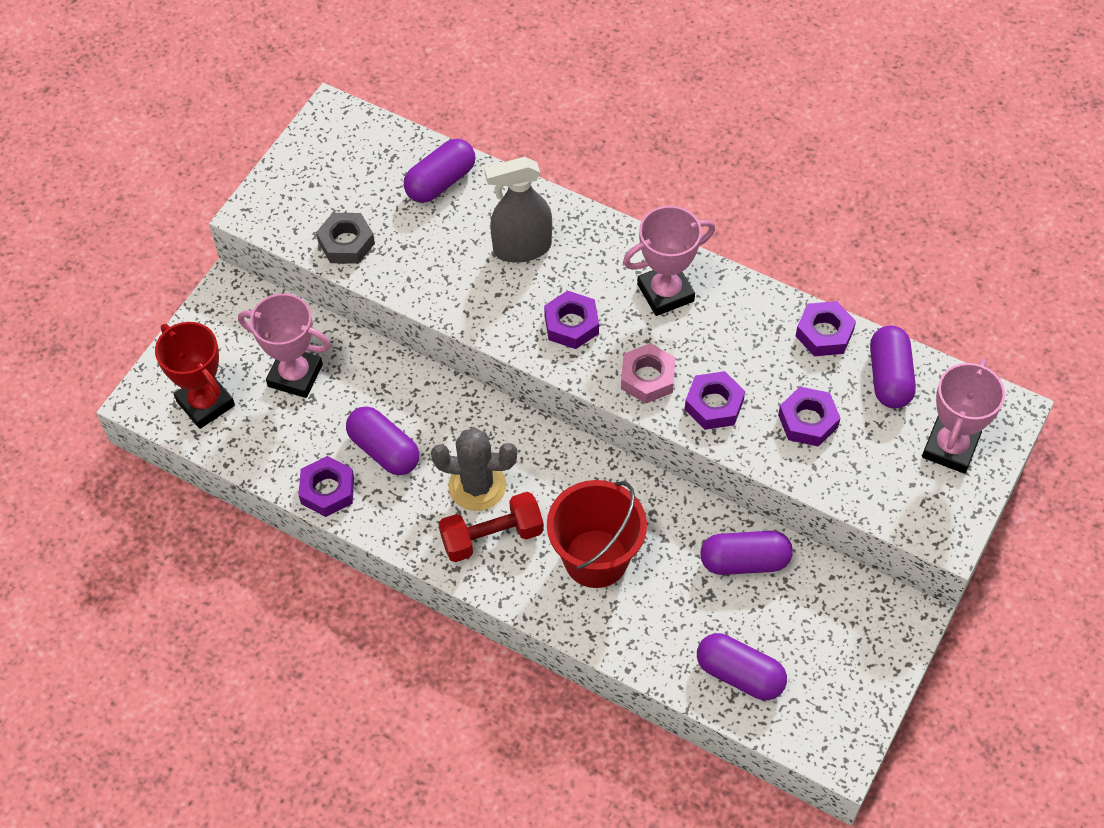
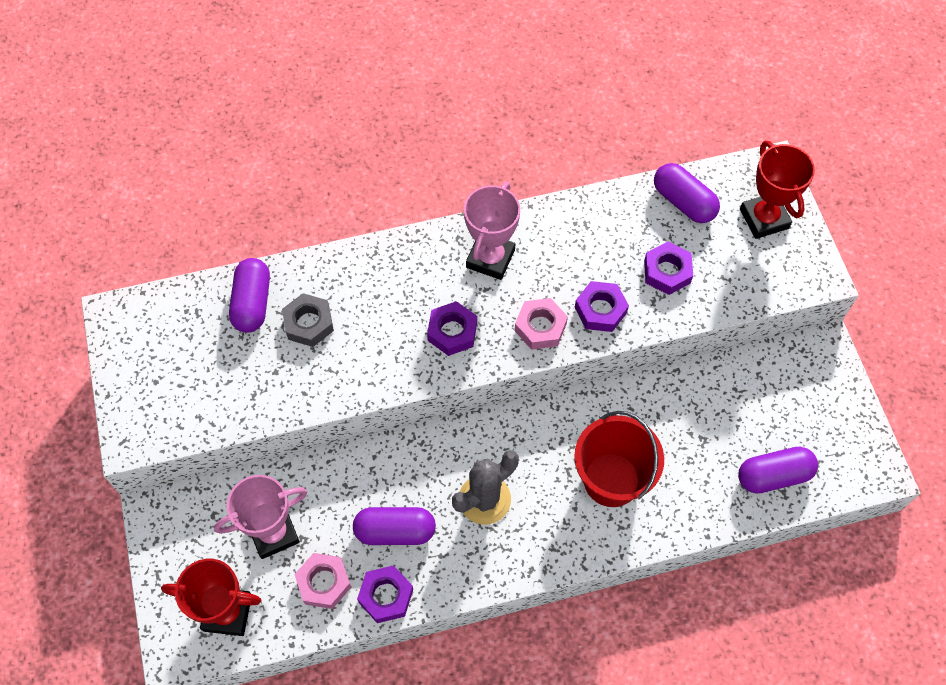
camera: 45 degrees left, 5 degrees up
grey nut [316,213,375,264] -> grey nut moved to [282,293,334,347]
red dumbbell [439,492,544,562] -> none
grey spray bottle [485,157,552,263] -> none
purple capsule [700,531,793,575] -> none
purple nut [796,301,856,356] -> none
pink trophy [922,359,1005,474] -> red trophy [740,141,815,239]
none -> pink nut [294,553,351,609]

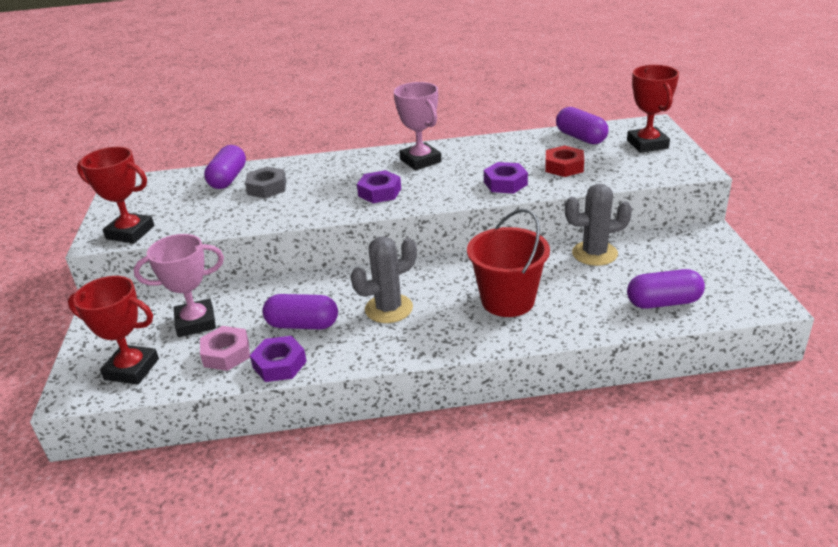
camera: 10 degrees right, 30 degrees down
pink trophy [464,182,520,280] -> pink trophy turned 60 degrees counterclockwise [394,82,442,170]
pink nut [514,298,568,350] -> none
purple nut [644,242,693,295] -> red nut [545,146,584,177]
none -> red trophy [77,147,154,243]
none -> grey cactus [565,184,632,266]

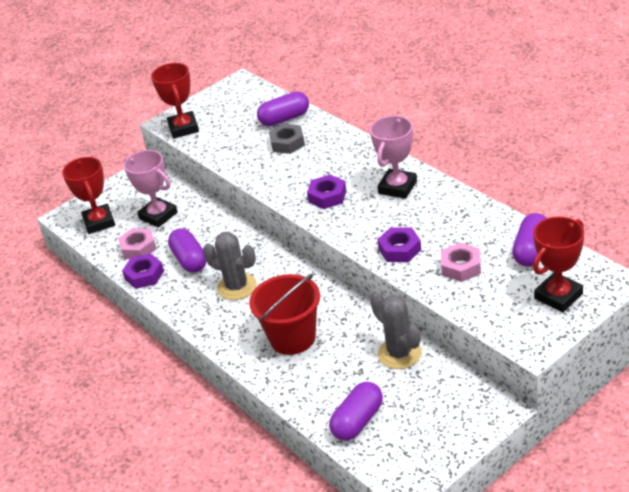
camera: 60 degrees right, 5 degrees up
red nut [545,146,584,177] -> pink nut [441,242,481,282]
purple capsule [627,269,705,309] -> purple capsule turned 75 degrees clockwise [329,382,383,441]

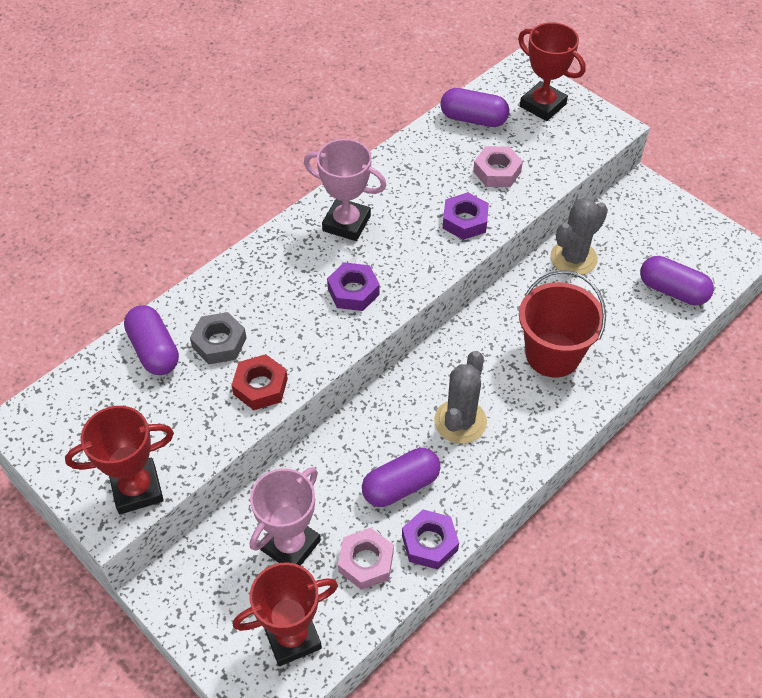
camera: 100 degrees left, 15 degrees up
none -> red nut [232,354,288,410]

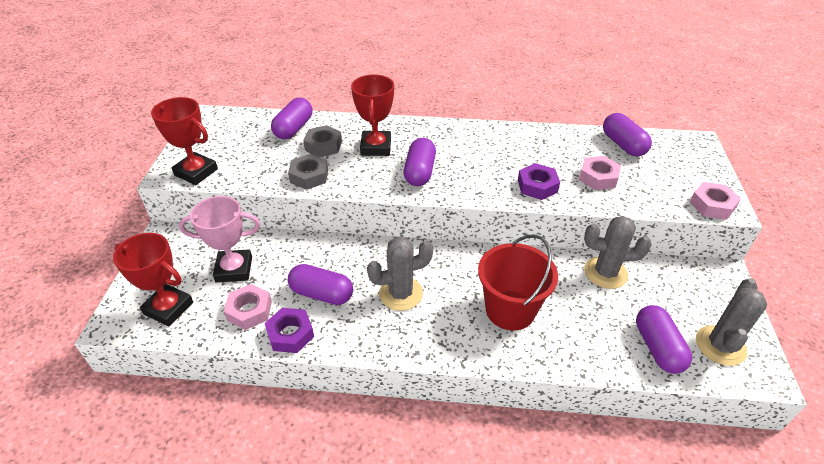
camera: 50 degrees right, 10 degrees down
red nut [232,354,288,410] -> grey nut [288,154,328,190]
pink trophy [304,139,387,241] -> none
purple nut [327,262,380,311] -> purple capsule [404,138,436,186]
red trophy [518,22,586,121] -> red trophy moved to [351,74,394,156]
none -> pink nut [690,182,741,220]
none -> grey cactus [696,278,767,366]

